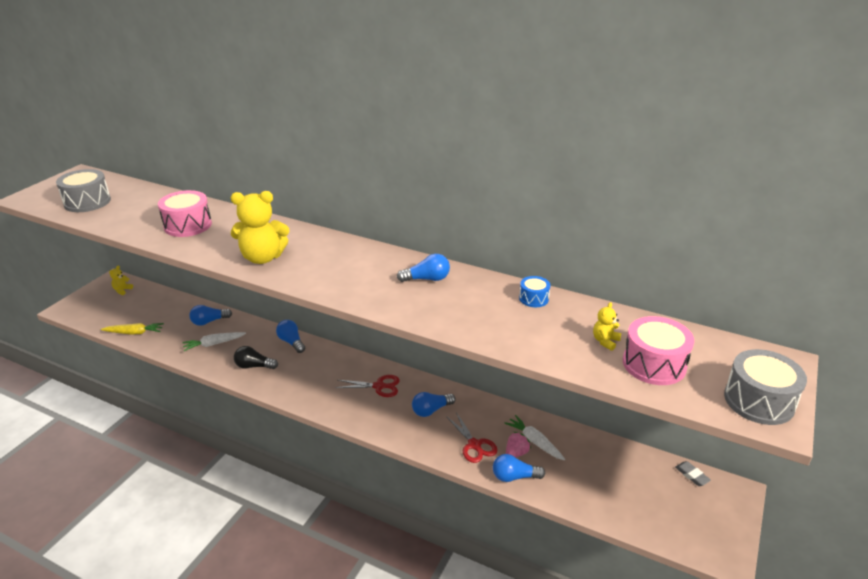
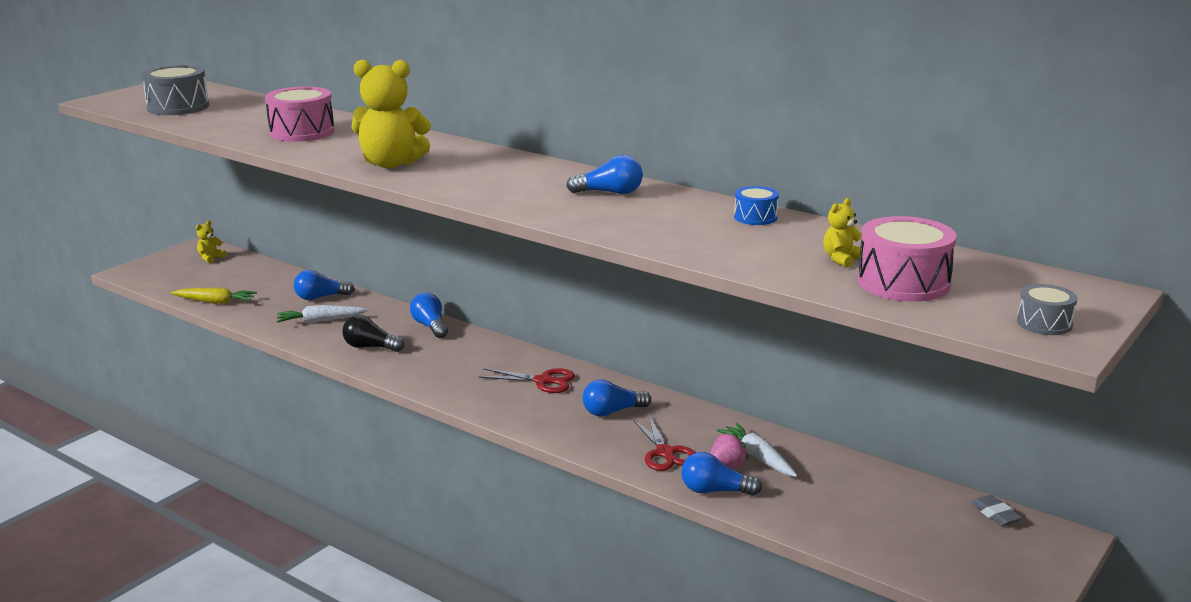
camera: 10 degrees right, 10 degrees down
grey drum [724,349,807,425] -> grey drum [1017,284,1077,335], size x0.54

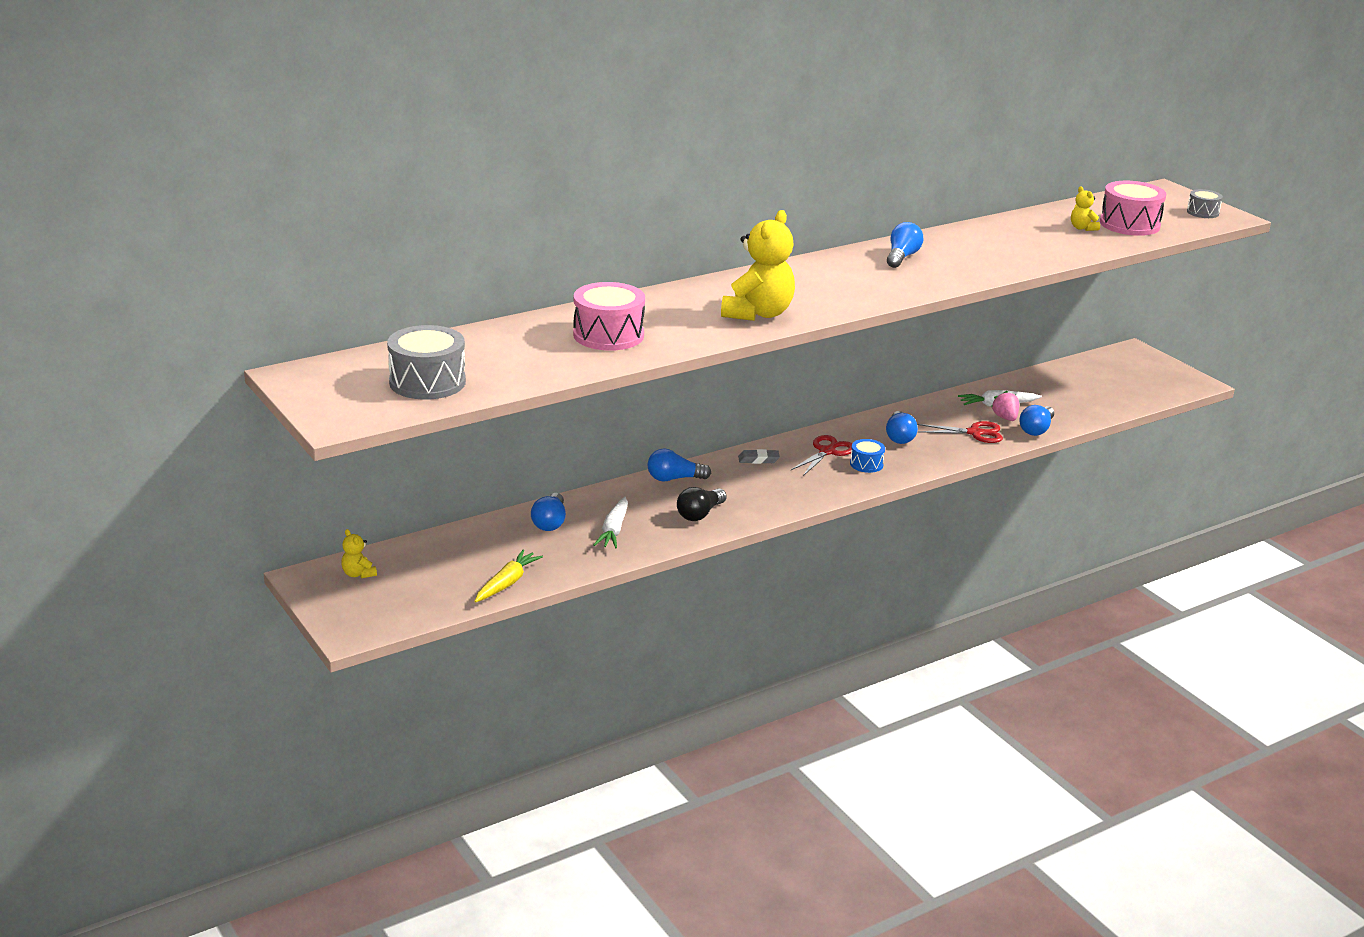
camera: 70 degrees left, 5 degrees up
blue drum [734,186,779,225] -> blue drum moved to [850,439,885,473]
grey eraser [971,495,1022,526] -> grey eraser moved to [738,449,780,464]

